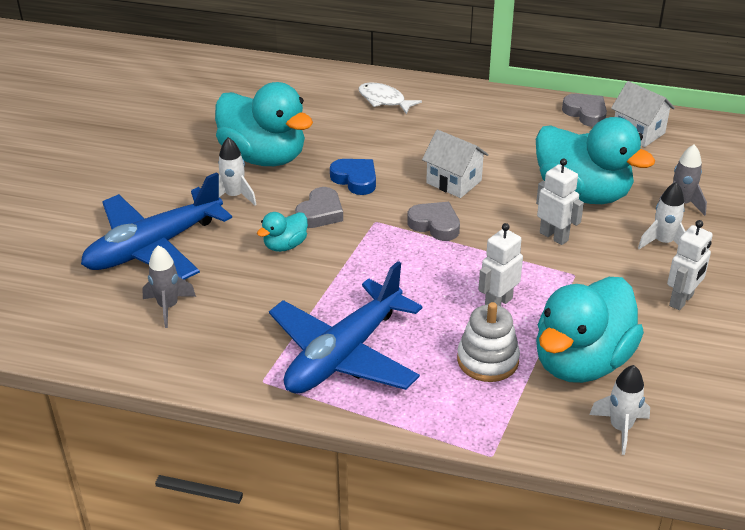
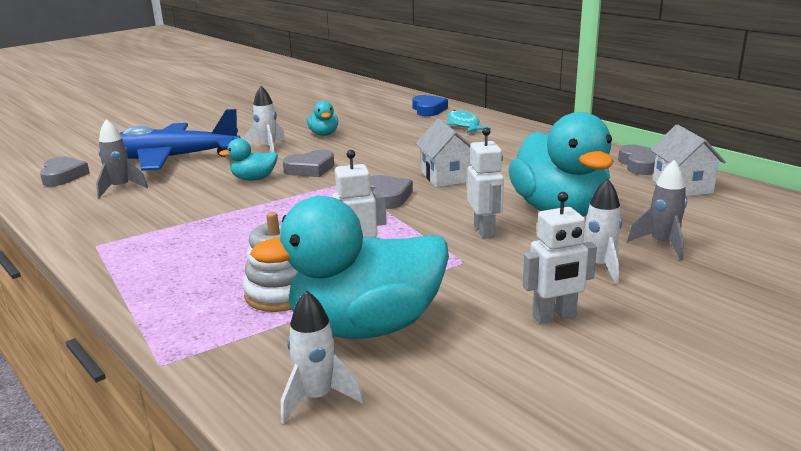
camera: 35 degrees right, 15 degrees down
turquoise duck [215,82,313,166] -> turquoise duck [307,101,338,136], size x0.45
blue plane [269,261,422,394] -> none
blue heart [330,159,376,195] -> blue heart moved to [412,95,448,116]
white fish [358,83,422,114] -> turquoise fish [447,110,491,133]
none -> grey heart [40,157,90,186]

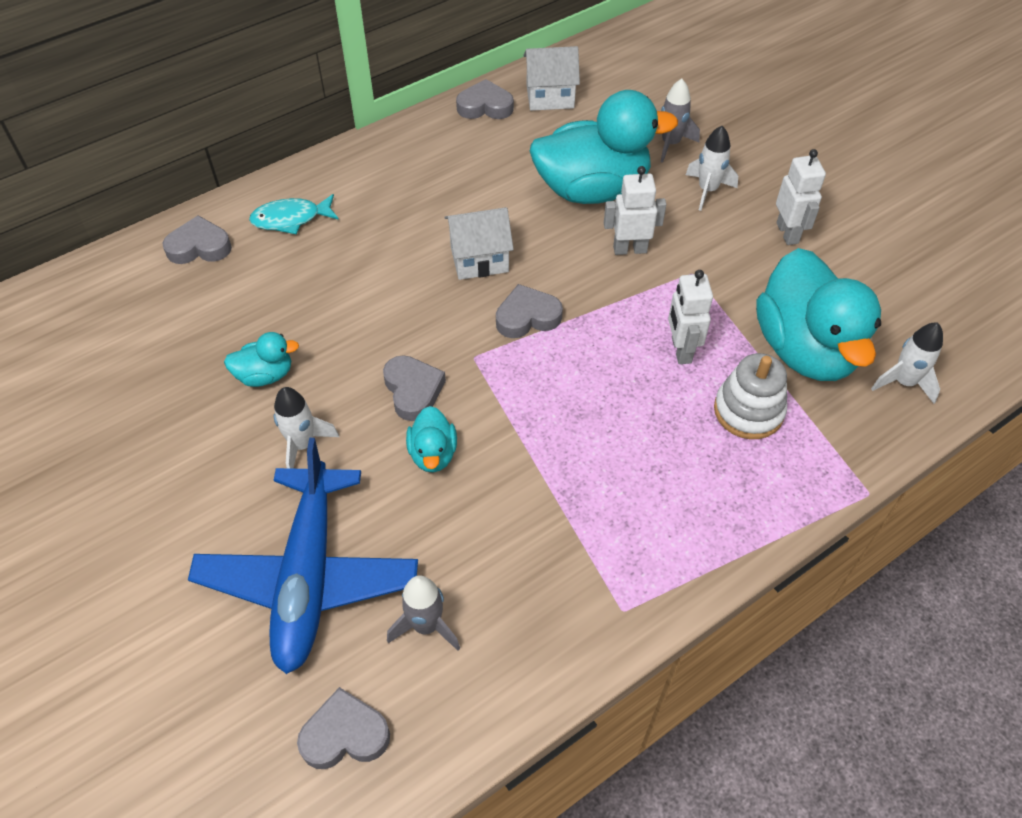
camera: 85 degrees left, 30 degrees up
blue heart [412,95,448,116] -> grey heart [163,215,232,264]

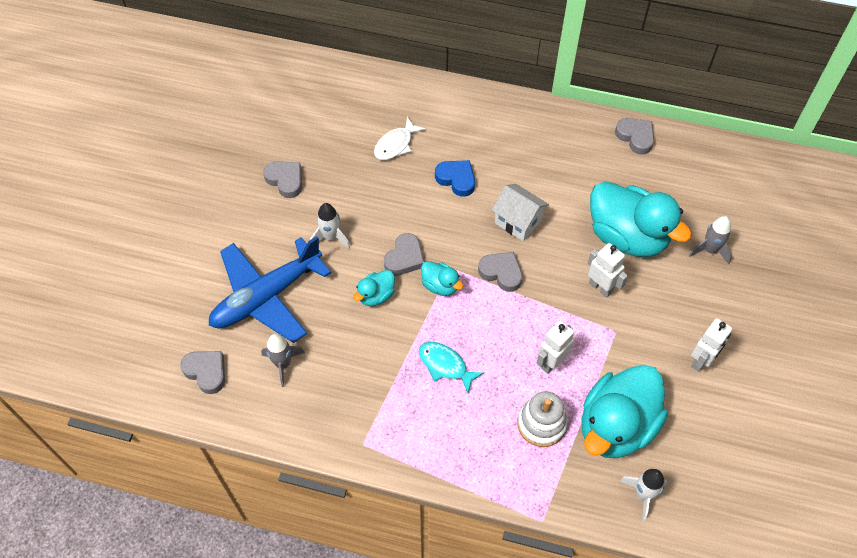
camera: 50 degrees right, 5 degrees up
grey heart [163,215,232,264] -> grey heart moved to [263,161,302,198]
turquoise duck [224,332,299,387] -> turquoise duck moved to [421,261,463,296]
turquoise fish [249,194,339,234] -> turquoise fish moved to [419,342,484,393]
white house [523,46,580,111] -> none
white rocket [686,126,738,211] -> none
none -> white fish [374,117,426,160]
none -> blue heart [435,160,475,197]

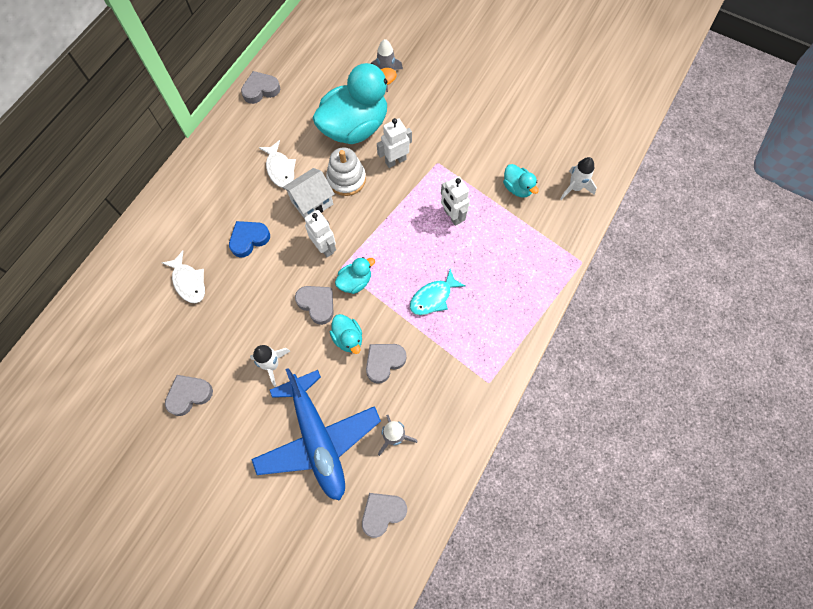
camera: 75 degrees left, 10 degrees up
grey heart [478,252,522,292] -> grey heart moved to [366,344,407,384]
white stacking toy [517,391,568,447] -> white stacking toy moved to [326,148,366,196]
turquoise duck [582,365,668,458] -> turquoise duck [503,164,539,197], size x0.45
white robot [691,318,732,372] -> white robot moved to [305,210,336,258]
none -> white fish [259,140,296,188]

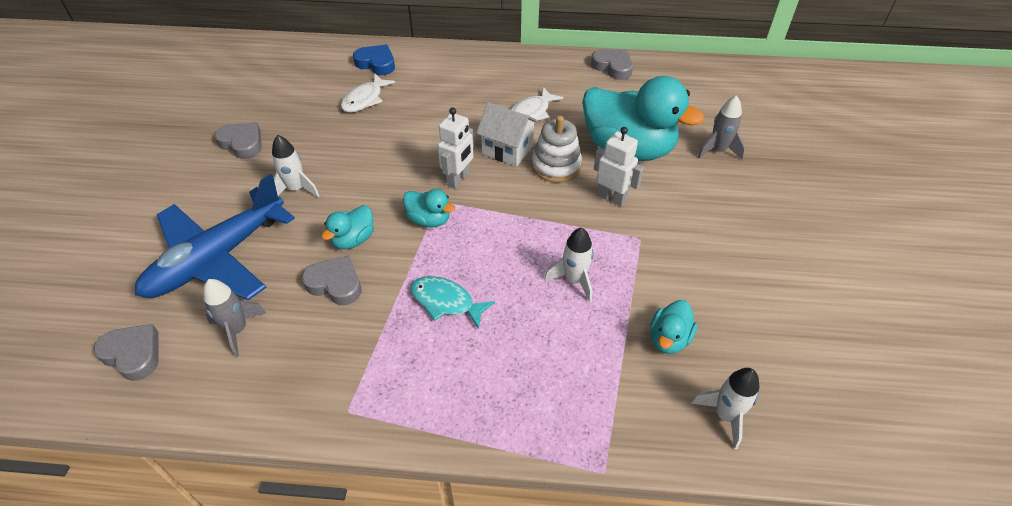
camera: 65 degrees right, 20 degrees down
blue heart [229,221,270,258] -> blue heart moved to [353,44,395,75]
grey heart [295,286,334,325] -> none
white robot [441,176,470,226] -> white rocket [545,228,594,302]

